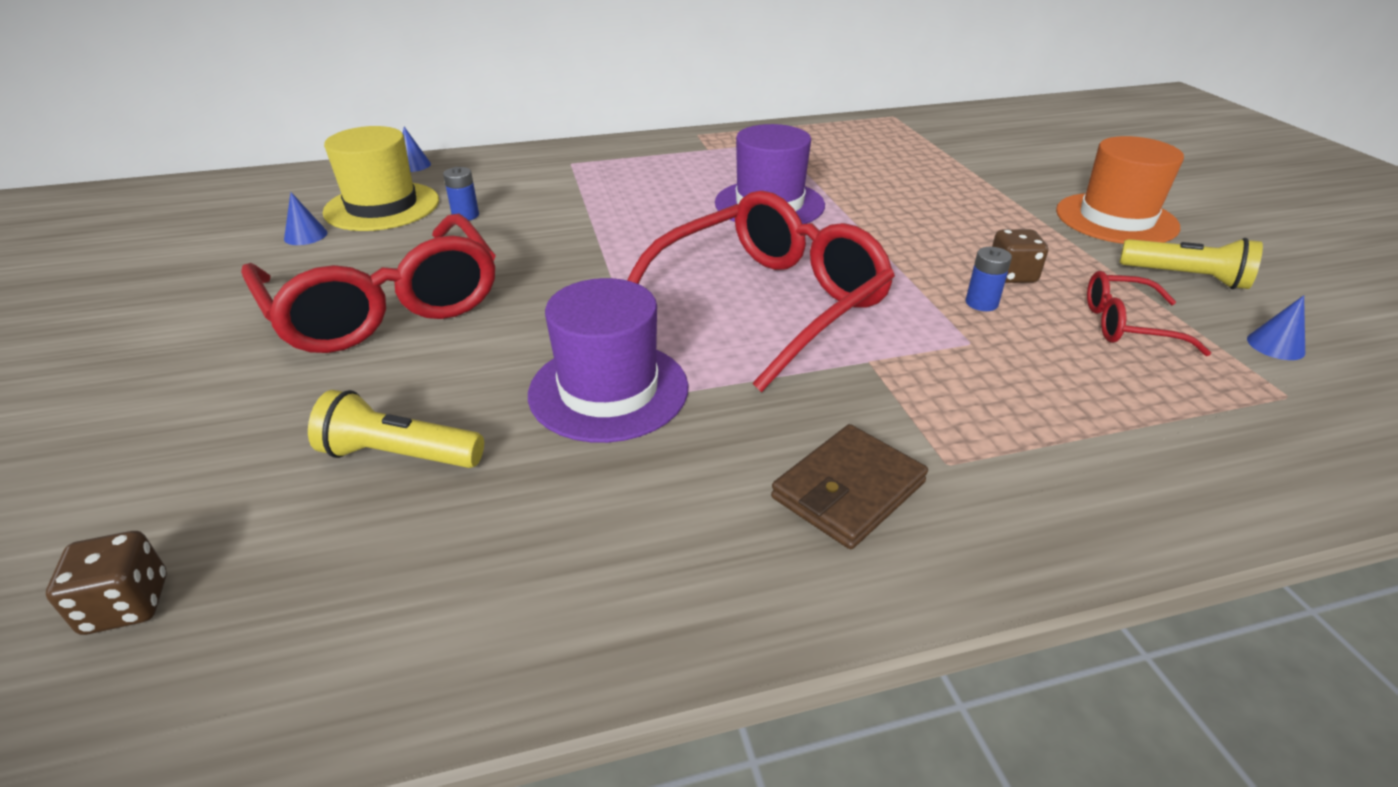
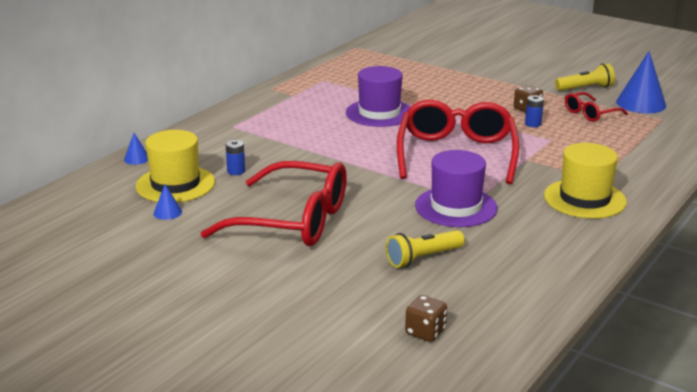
camera: 40 degrees left, 10 degrees down
brown wallet [771,424,928,549] -> yellow hat [544,143,627,219]
orange hat [1056,136,1184,244] -> none
blue cone [1247,295,1305,360] -> blue cone [616,51,666,113], size x2.14

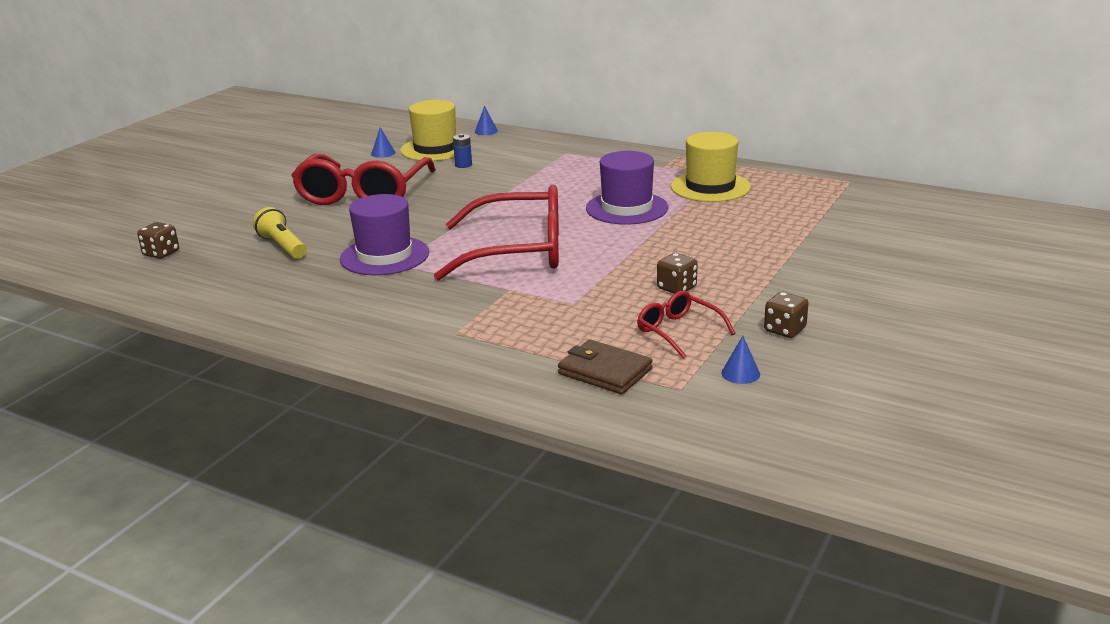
camera: 85 degrees right, 0 degrees up
blue battery [525,95,544,127] -> none
yellow hat [544,143,627,219] -> yellow hat moved to [671,132,751,202]
yellow flashlight [555,63,615,91] -> brown dice [764,292,809,338]
blue cone [616,51,666,113] -> blue cone [721,336,760,384], size x0.47
none -> brown wallet [558,340,653,394]

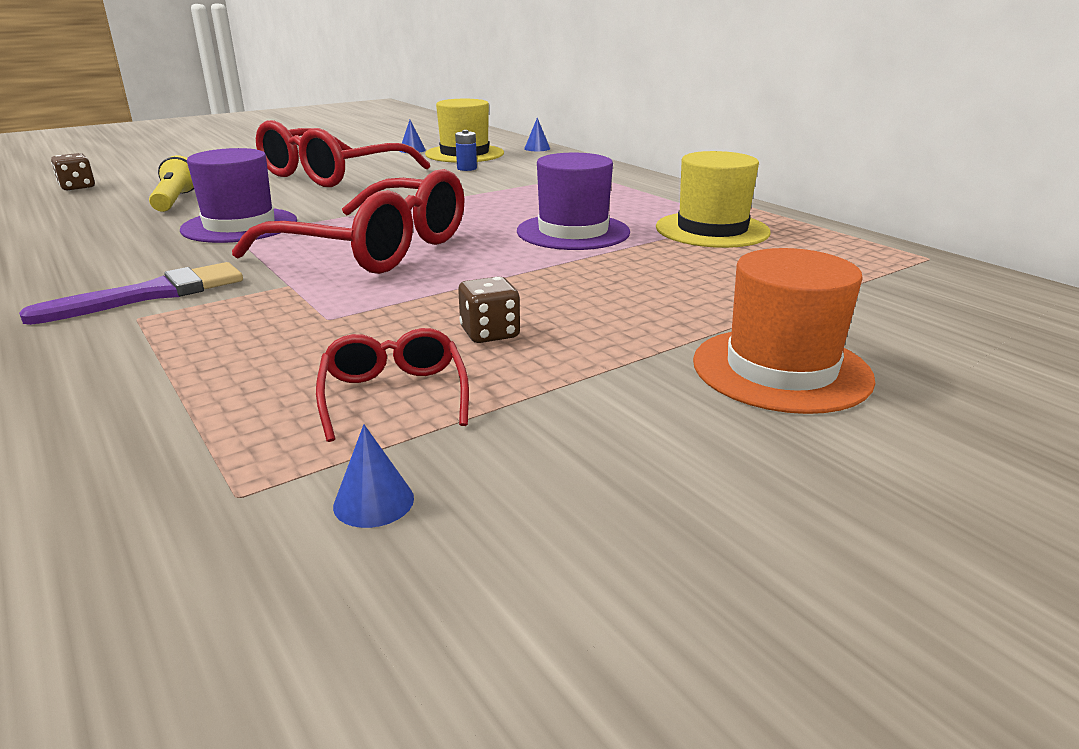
camera: 25 degrees right, 0 degrees up
brown wallet [558,340,653,394] -> none
brown dice [764,292,809,338] -> none
none -> purple brush [19,262,243,325]
none -> orange hat [693,248,875,414]

